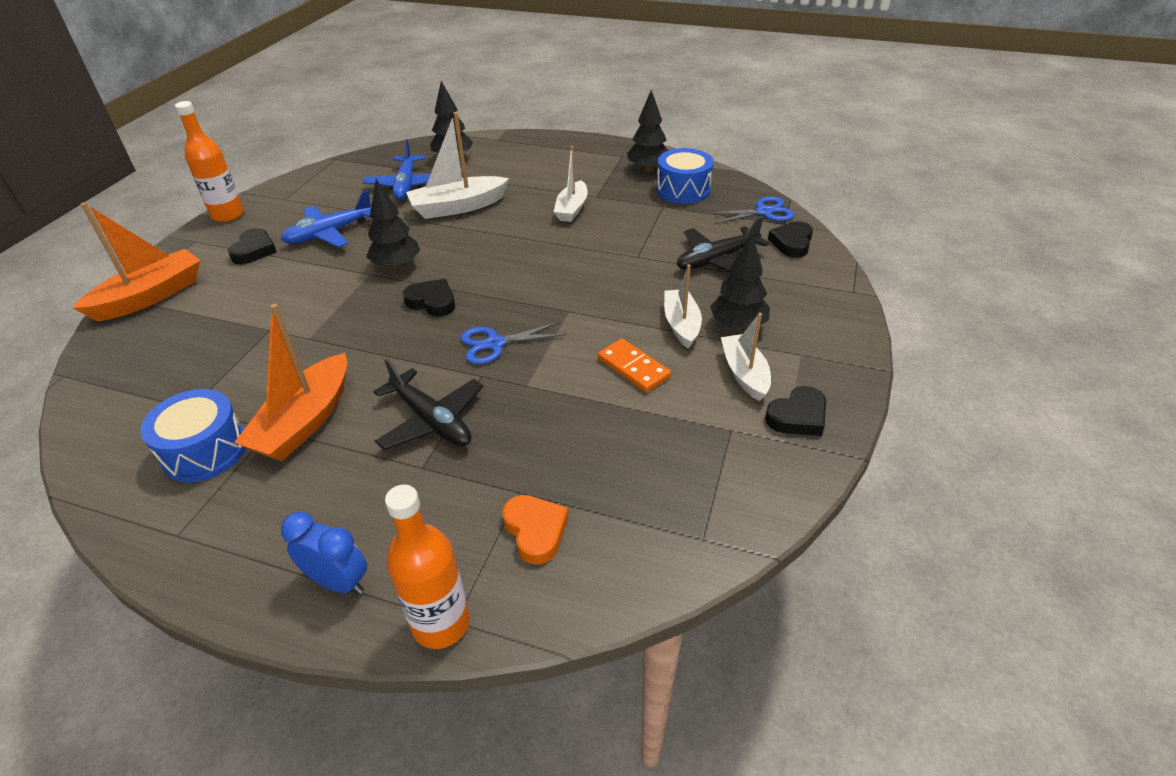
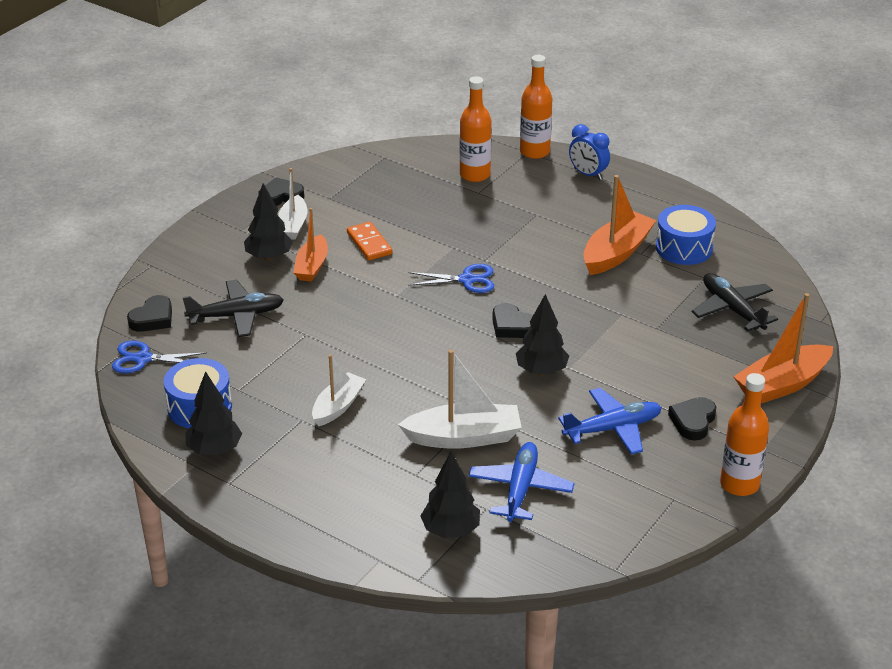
camera: 165 degrees left, 5 degrees down
black plane [373,358,483,450] -> black plane moved to [692,273,778,331]
orange heart [502,495,569,564] -> orange bottle [460,76,492,182]
white boat [664,264,702,349] -> orange boat [293,208,328,282]

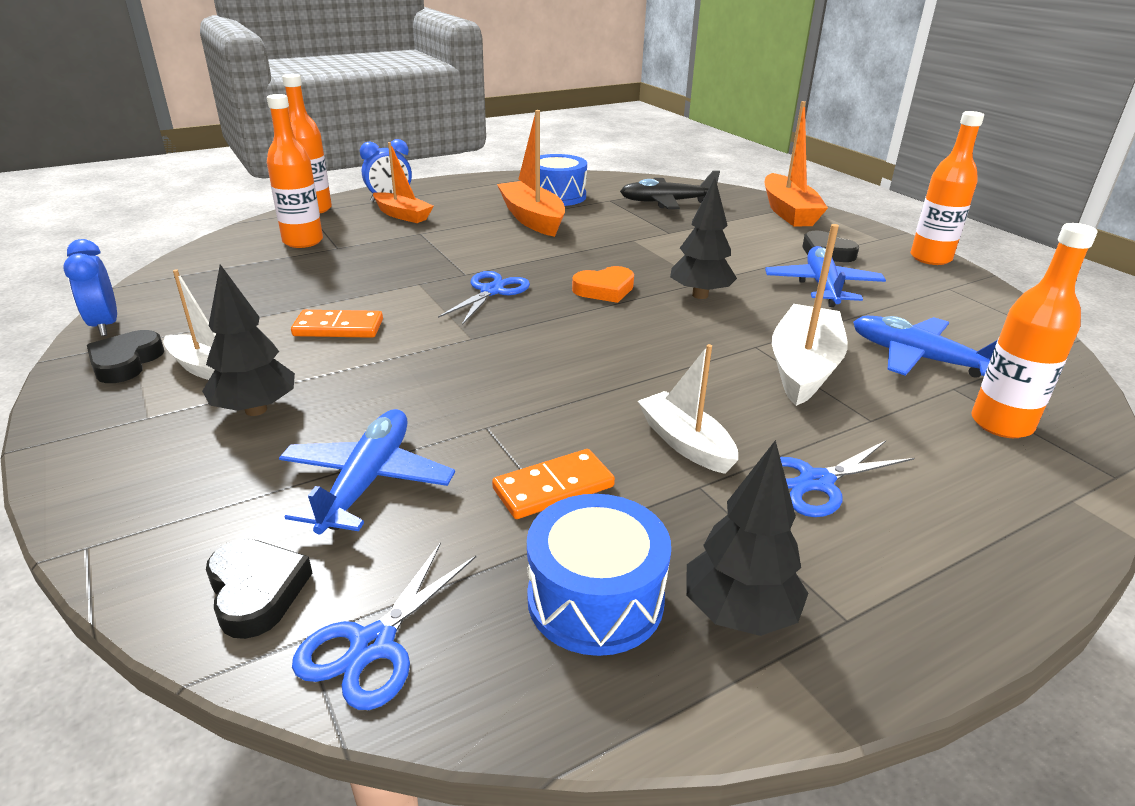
camera: 65 degrees left, 5 degrees down
black plane [182,280,284,337] -> blue plane [279,409,455,534]
orange boat [293,208,328,282] -> orange boat moved to [373,142,433,223]
black tree [421,451,480,538] -> orange bottle [971,223,1098,438]
black heart [492,303,533,338] -> orange heart [572,266,634,303]
none -> blue clock [63,239,117,336]
none -> orange domino [492,449,615,519]
none -> blue scissors [780,440,915,517]

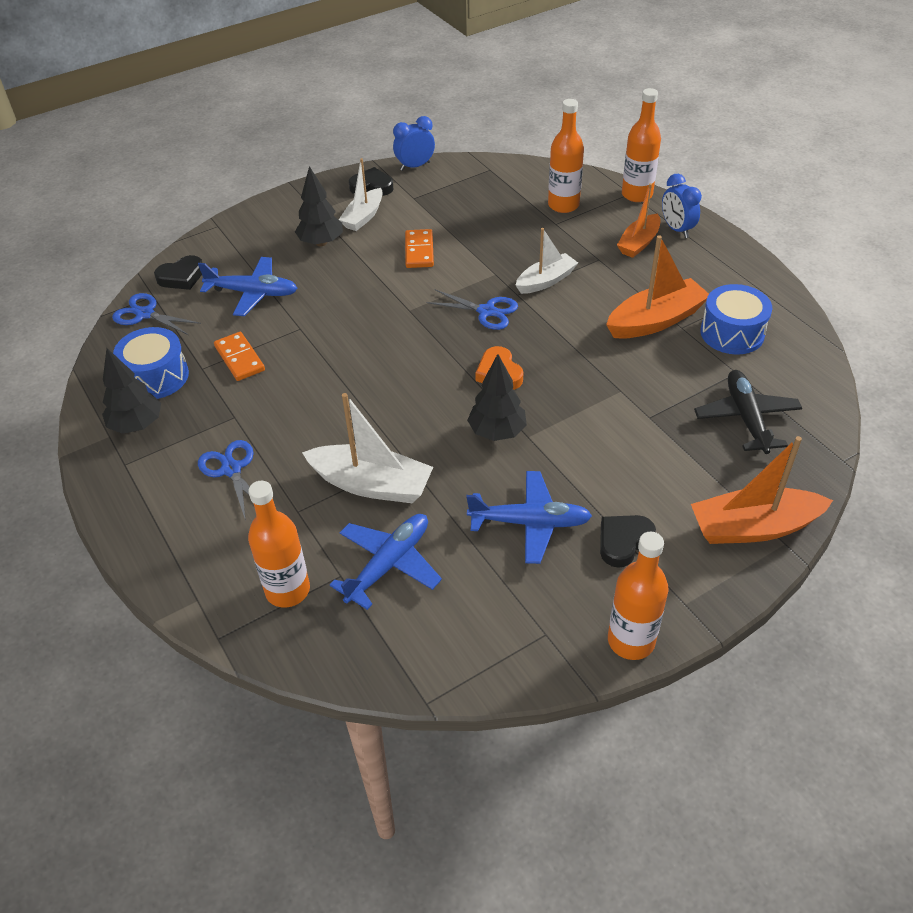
camera: 90 degrees right, 15 degrees up
white boat [638,344,738,474] -> white boat moved to [516,228,578,294]

